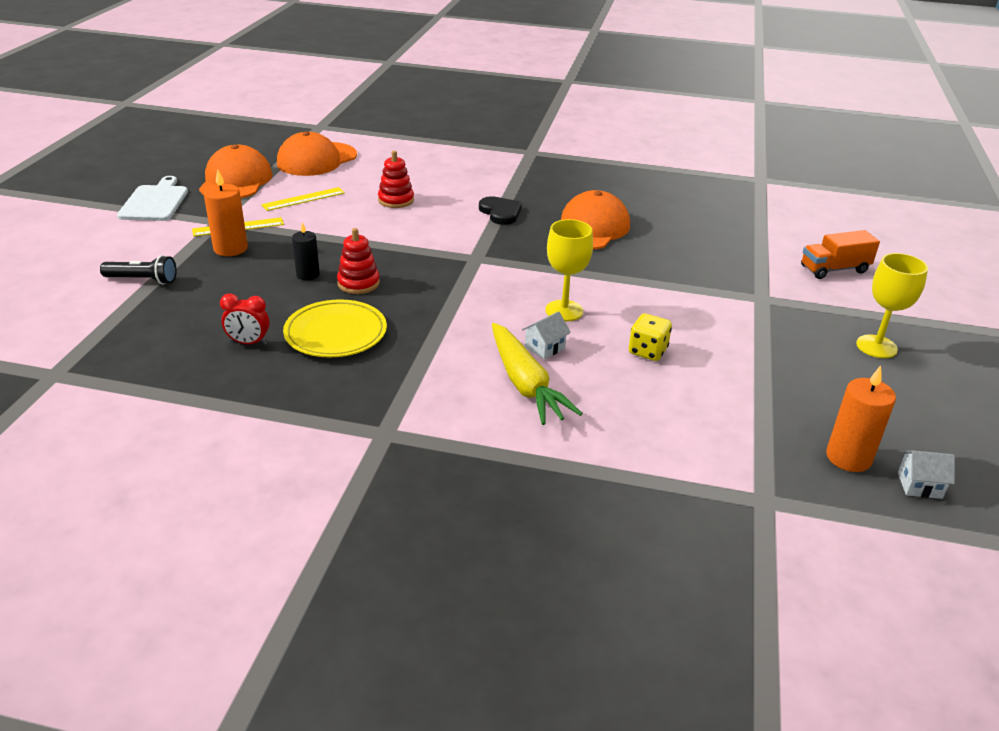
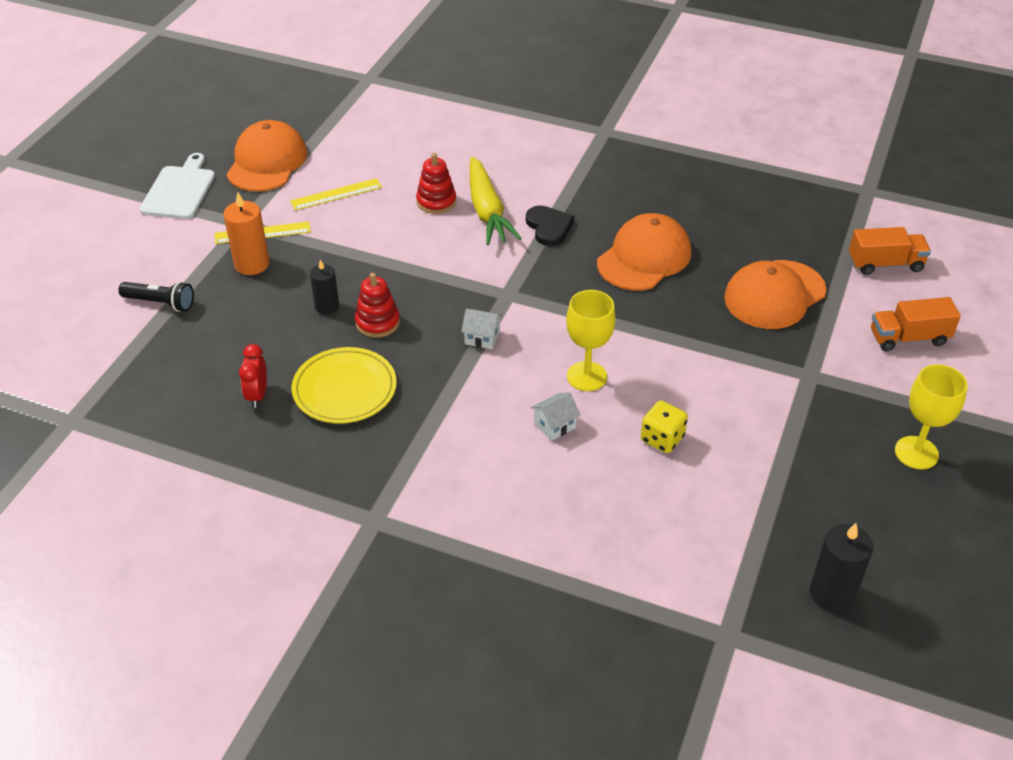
camera: 10 degrees right, 10 degrees up
red clock [220,293,270,345] -> red clock turned 75 degrees clockwise [239,344,267,408]
orange cap [277,131,357,176] -> orange cap moved to [724,260,827,329]
yellow carrot [492,323,583,425] -> yellow carrot moved to [470,156,522,245]
orange candle [826,366,896,472] -> black candle [810,523,873,612]
white house [898,450,955,499] -> white house moved to [461,309,502,349]
none -> orange truck [849,227,931,275]

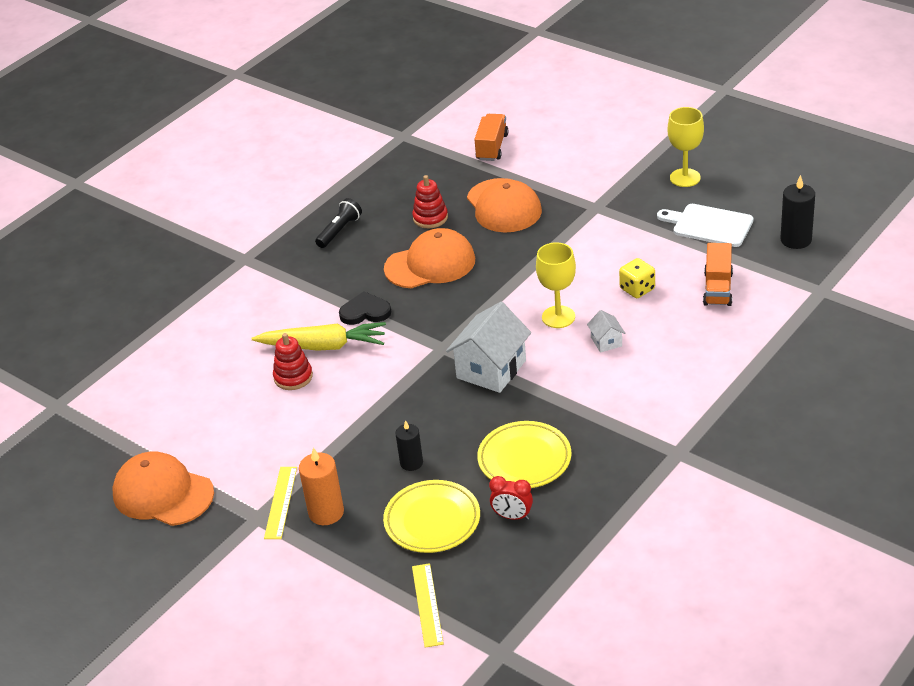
camera: 70 degrees left, 5 degrees down
black flashlight [118,282,194,312] -> black flashlight moved to [315,198,362,248]
white cutting board [139,153,215,219] -> white cutting board moved to [657,204,754,247]
yellow ruler [290,178,382,210] -> yellow ruler moved to [412,563,444,648]
red stacking toy [355,273,400,338] -> red stacking toy moved to [412,175,448,228]
white house [461,309,502,349] -> white house [446,302,531,393], size x2.10
orange cap [597,213,691,290] -> orange cap turned 105 degrees clockwise [384,228,475,288]
orange truck [871,297,961,351] -> orange truck moved to [703,243,733,306]
none -> yellow plate [383,480,480,553]

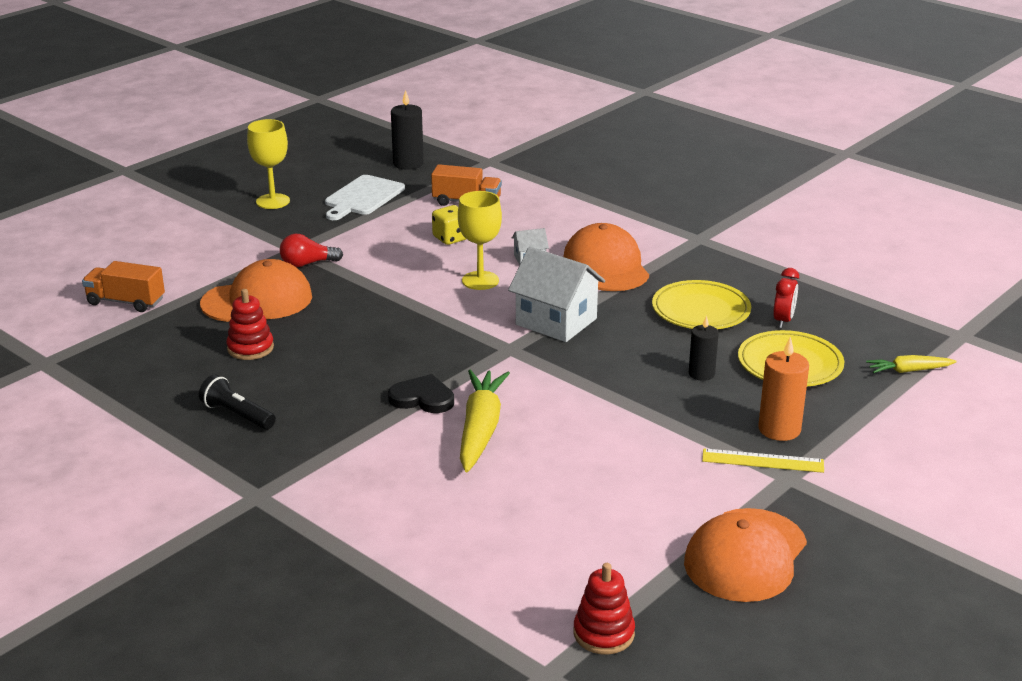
camera: 90 degrees left, 10 degrees down
red stacking toy [273,333,313,390] -> red stacking toy moved to [574,563,635,655]
black heart [339,291,391,325] -> black heart turned 105 degrees clockwise [388,374,454,413]
orange cap [384,228,475,288] -> orange cap moved to [563,223,649,291]
yellow ruler [412,563,444,648] -> yellow carrot [866,355,957,373]
none -> red light bulb [280,234,343,267]

